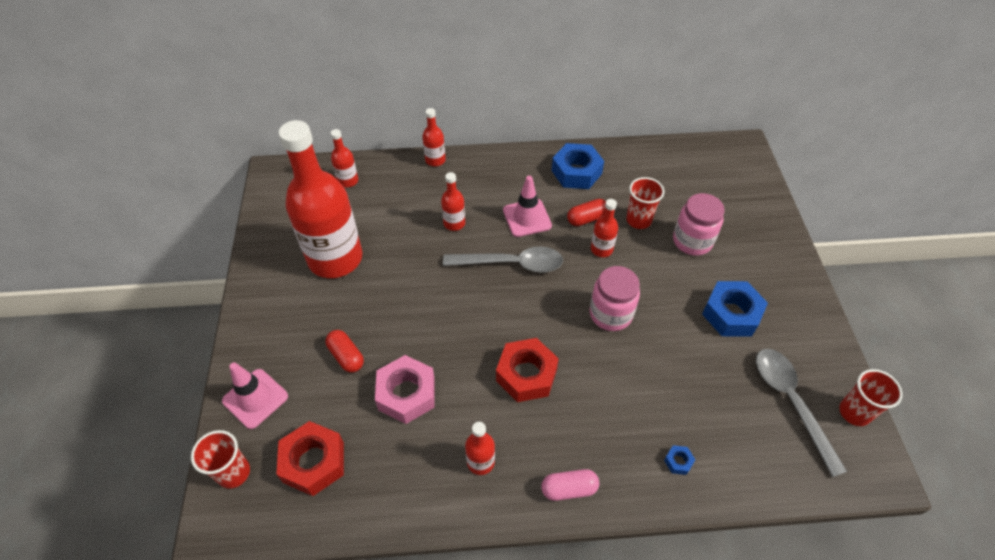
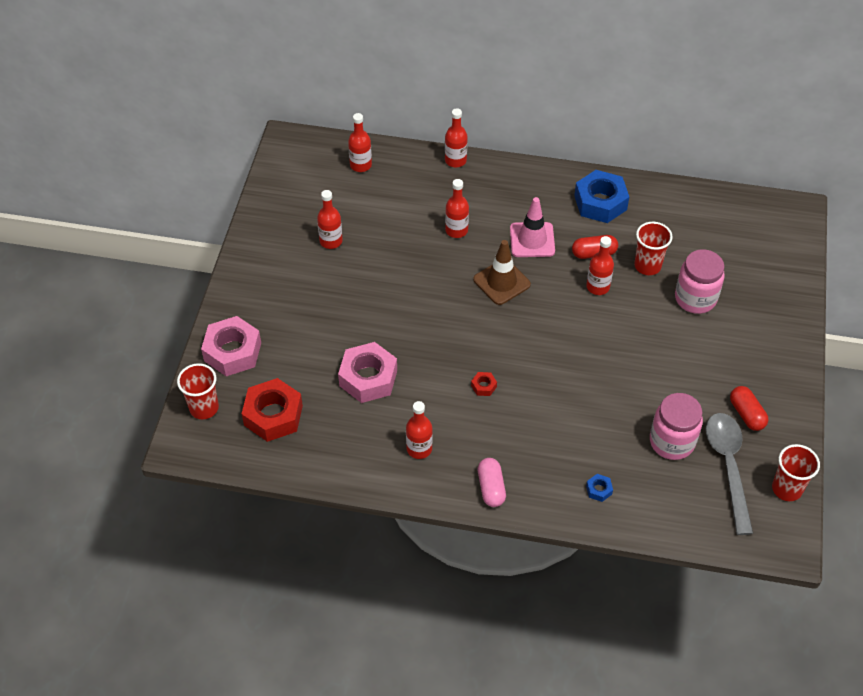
camera: 15 degrees right, 0 degrees up
pink traffic cone [222,363,288,429] -> pink nut [201,316,261,376]
red bottle [279,120,362,278] -> red bottle [317,190,343,249], size x0.42
red capsule [325,330,364,373] -> red capsule moved to [730,386,768,431]
grey spoon [443,246,563,273] -> brown traffic cone [473,240,531,305]
red nut [496,338,559,402] -> red nut [471,372,497,396], size x0.42
pink capsule [541,469,599,501] -> pink capsule turned 75 degrees clockwise [478,458,506,507]
pink jar [590,266,640,331] -> pink jar moved to [650,393,703,460]
blue nut [702,281,768,337] -> none

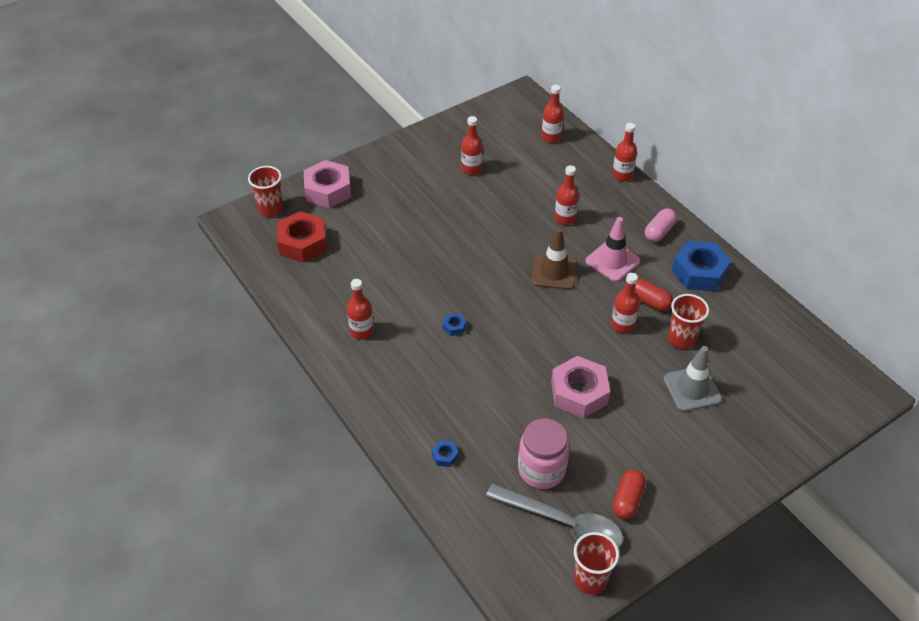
camera: 45 degrees right, 5 degrees down
pink nut [338,342,397,403] -> pink nut moved to [551,356,610,418]
red nut [471,372,497,396] -> blue nut [442,313,467,336]
pink capsule [478,458,506,507] -> pink capsule moved to [645,208,677,242]
pink jar [675,249,725,314] -> grey traffic cone [663,346,722,412]
grey spoon [706,413,753,535] -> grey spoon turned 75 degrees clockwise [486,483,623,548]

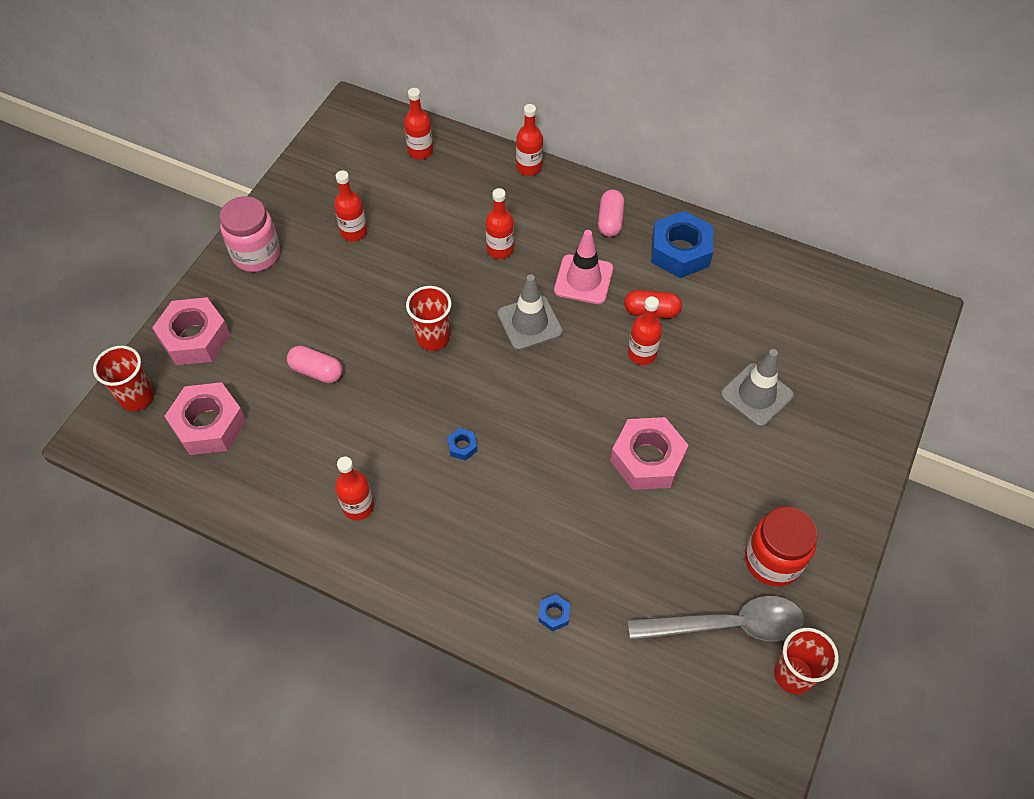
camera: 30 degrees left, 10 degrees up
red nut [277,211,327,263] -> pink nut [164,382,246,455]
pink jar [518,418,570,489] -> pink jar moved to [220,196,280,272]
brown traffic cone [532,228,577,290] -> grey traffic cone [497,274,563,350]
red capsule [612,469,646,520] -> red jar [745,506,817,587]
red cup [668,294,709,349] -> red cup moved to [406,286,451,351]
none -> pink capsule [287,346,343,383]

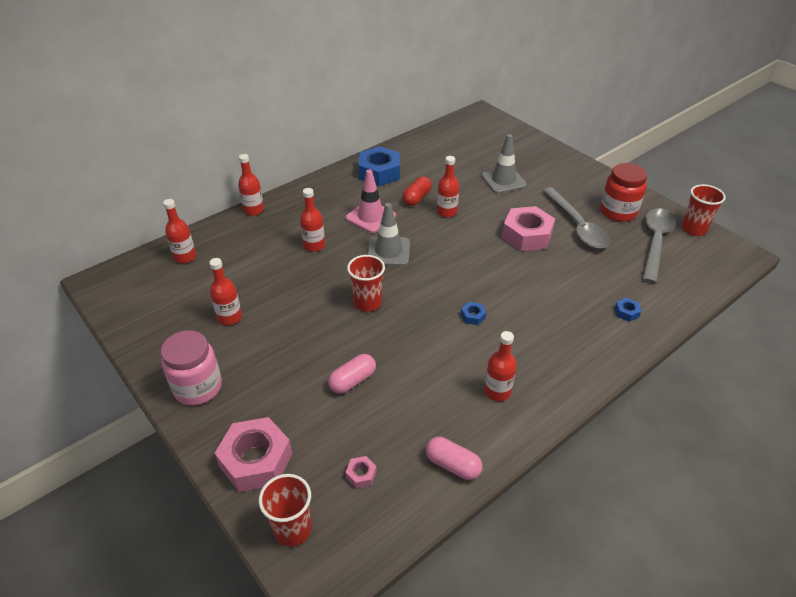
camera: 65 degrees left, 15 degrees down
pink nut [164,382,246,455] -> pink nut [345,456,377,488], size x0.42
pink capsule [598,190,625,237] -> pink capsule moved to [426,437,482,480]
none -> grey spoon [543,187,611,249]

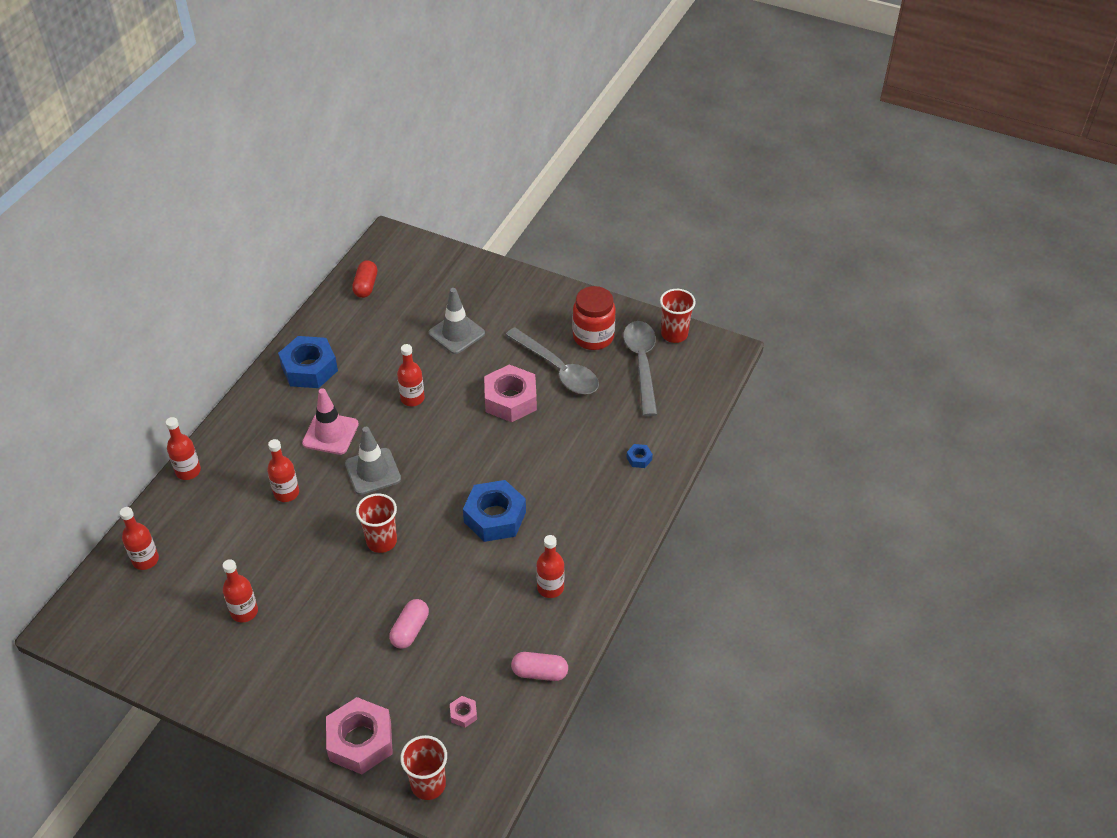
camera: 25 degrees left, 5 degrees up
pink jar [161,330,222,405] -> none
red capsule [403,176,432,206] -> red capsule moved to [352,260,377,298]
blue nut [461,302,487,325] -> blue nut [463,480,526,542], size x2.36

